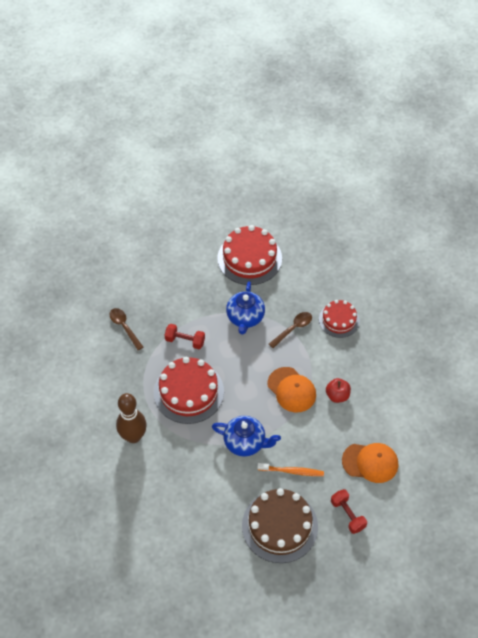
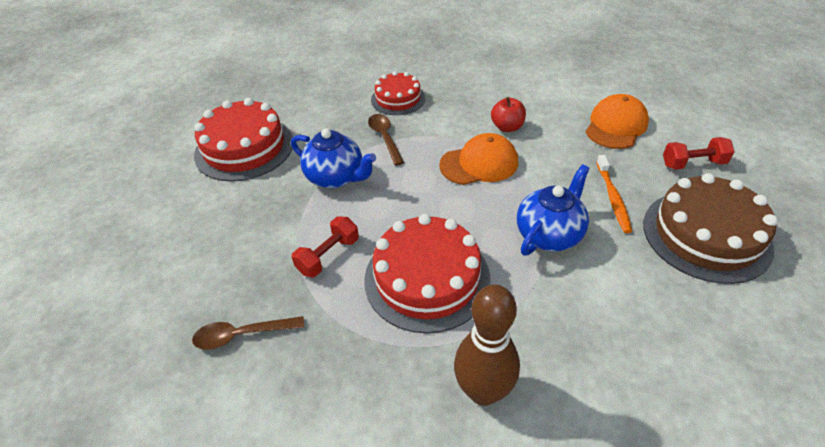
camera: 65 degrees left, 10 degrees down
orange toothbrush [257,463,324,476] -> orange toothbrush turned 150 degrees clockwise [596,155,632,233]

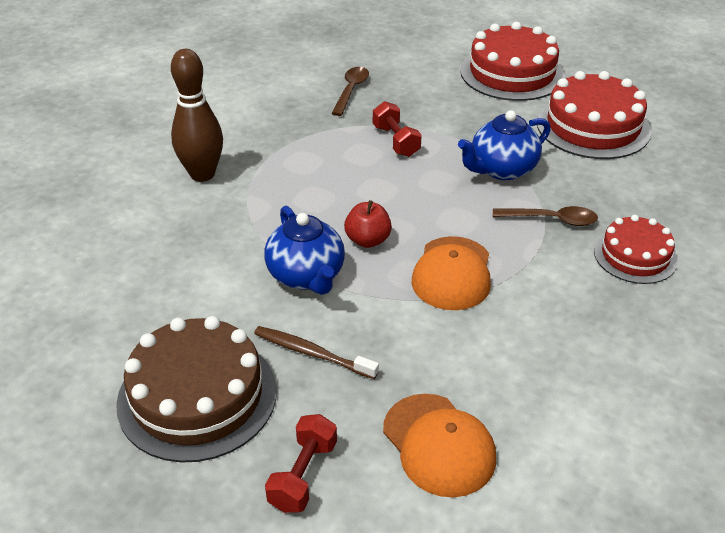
camera: 115 degrees right, 5 degrees down
red cake [364,214,491,334] -> red cake moved to [460,22,565,101]
red apple [491,97,526,132] -> red apple moved to [344,200,392,248]
orange toothbrush [596,155,632,233] -> brown toothbrush [254,326,379,379]

